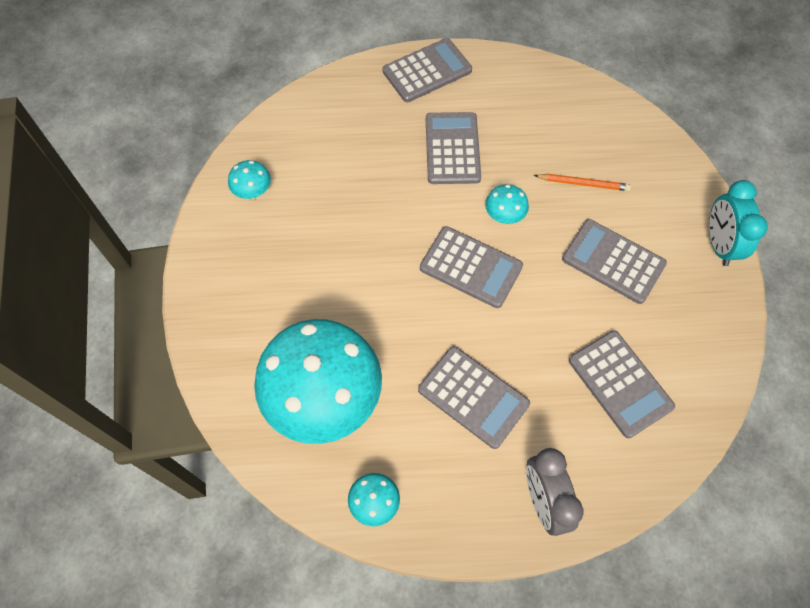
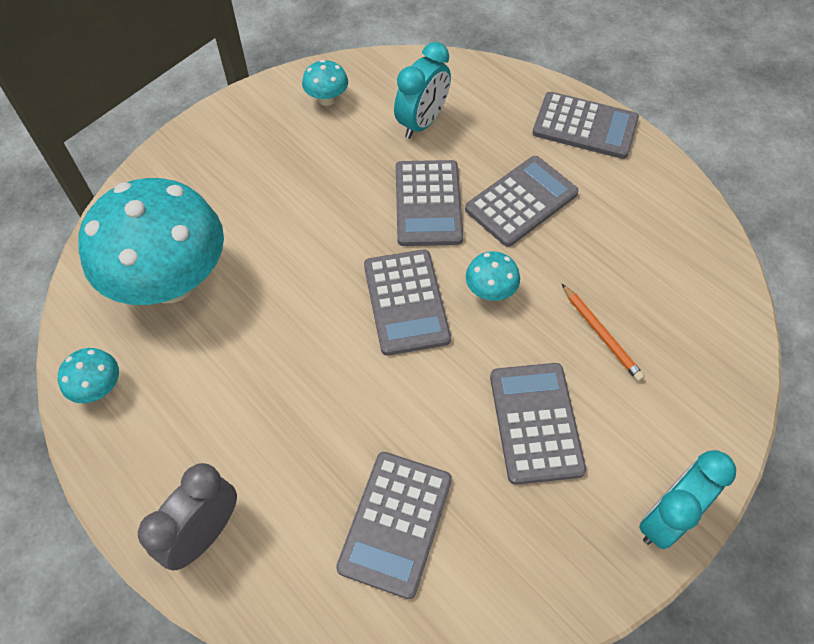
camera: 50 degrees right, 5 degrees down
grey calculator [418,346,530,449] -> grey calculator moved to [396,160,463,246]
none -> turquoise clock [394,42,451,139]

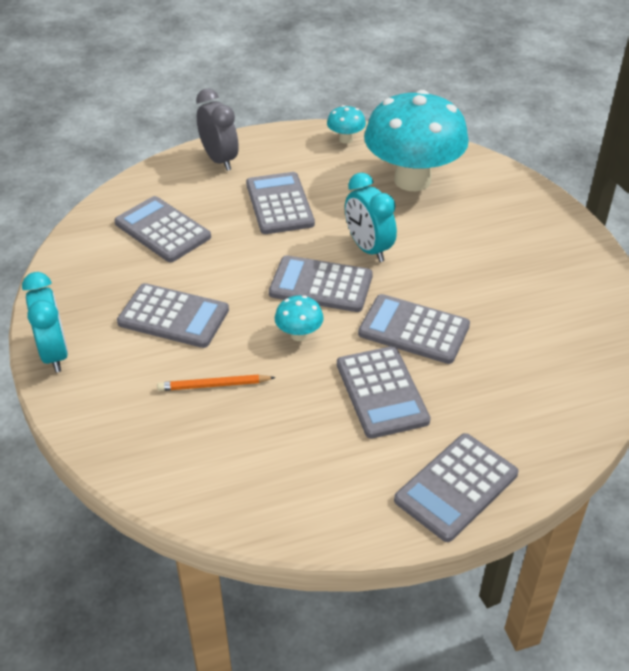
camera: 115 degrees right, 15 degrees down
turquoise mushroom [302,60,348,106] -> none
turquoise clock [394,42,451,139] -> turquoise clock moved to [345,173,397,262]
none -> grey calculator [246,172,315,234]

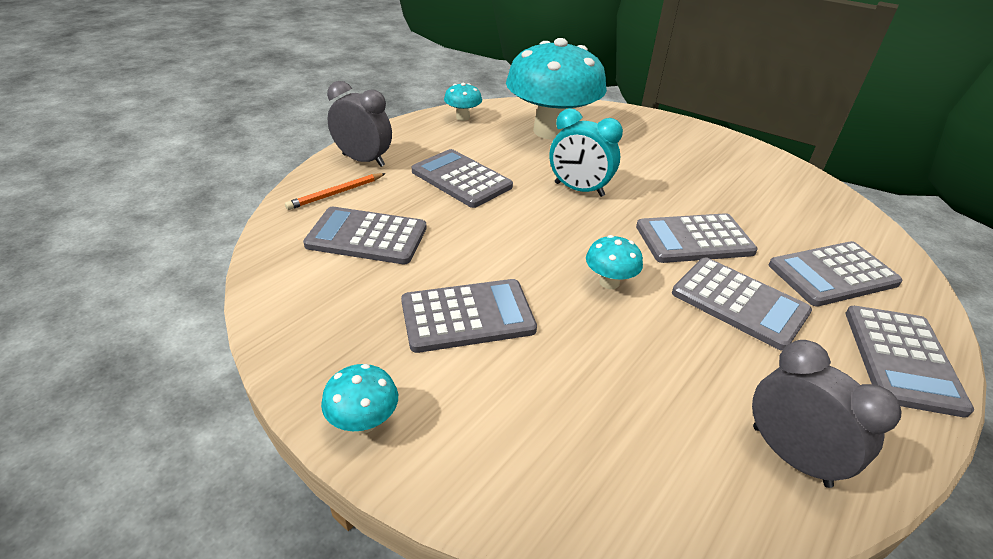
camera: 35 degrees left, 5 degrees down
turquoise clock [22,272,68,372] -> turquoise mushroom [321,364,398,434]
orange pencil [157,374,276,391] -> orange pencil moved to [285,173,386,210]
grey calculator [269,255,373,312] -> grey calculator moved to [769,241,903,307]
none -> grey clock [752,340,902,488]

